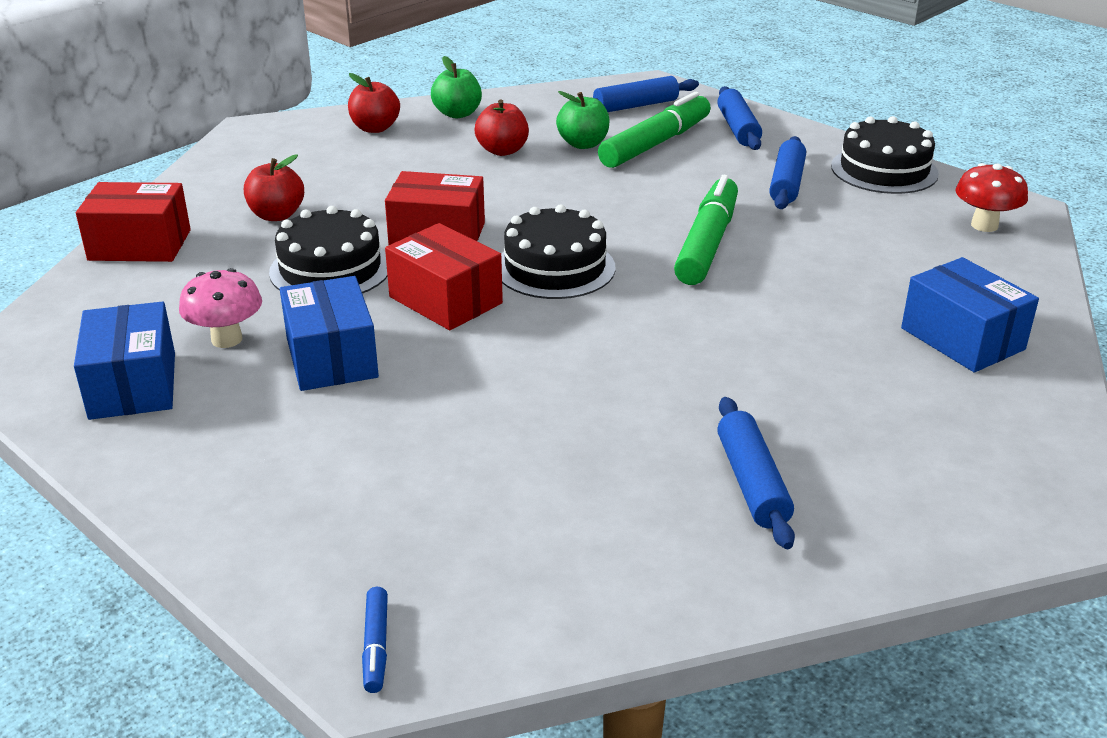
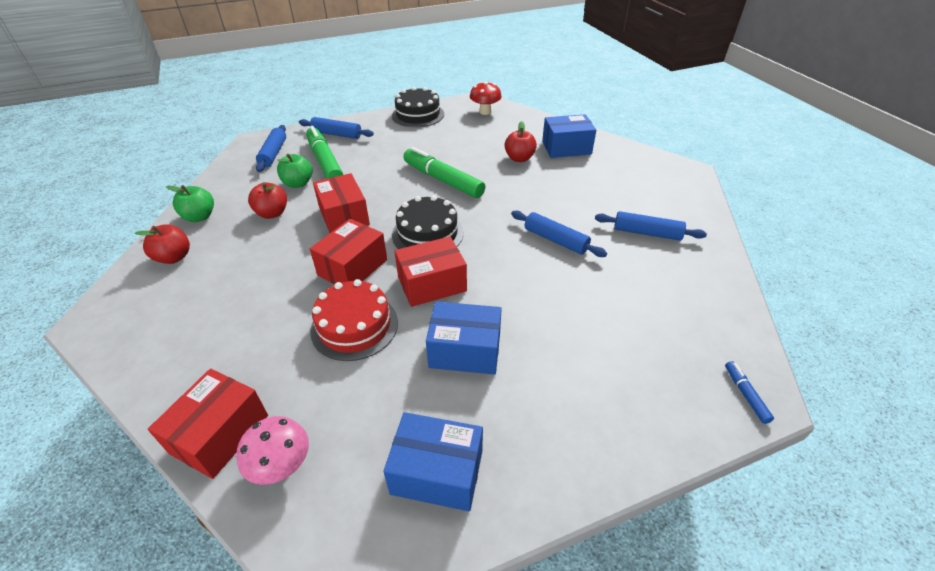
camera: 65 degrees left, 10 degrees up
pink mushroom [179,268,262,348] -> pink mushroom moved to [237,416,309,485]
red apple [244,154,304,221] -> red apple moved to [505,121,537,162]
black cake [269,206,388,294] -> red cake [310,279,398,361]
blue marker [362,587,388,693] -> blue marker turned 120 degrees counterclockwise [725,361,774,424]
blue rolling pin [769,136,806,209] -> blue rolling pin moved to [511,211,607,257]
none -> red box [313,173,370,233]

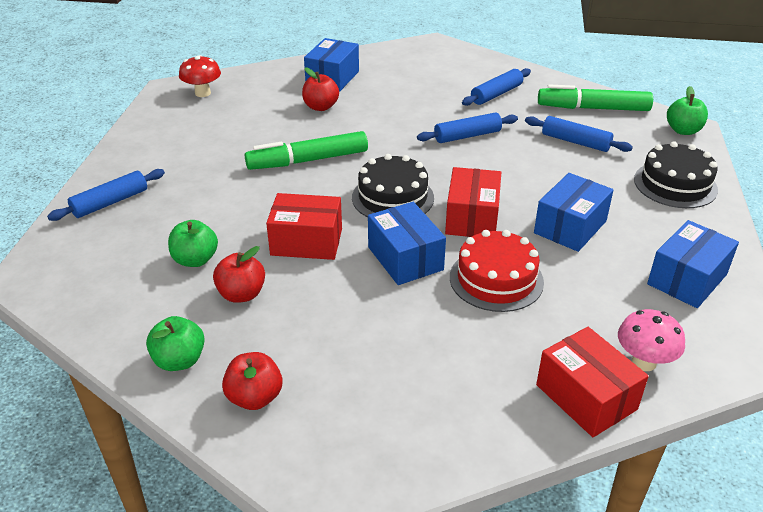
camera: 60 degrees left, 5 degrees down
blue rolling pin [256,125,286,172] -> blue rolling pin moved to [525,116,633,152]
green marker [306,126,343,179] -> green marker moved to [538,84,653,111]
red box [310,219,387,285] -> blue box [368,202,446,285]
black cake [392,87,444,127] -> black cake moved to [634,141,718,208]
blue marker [725,361,774,424] -> green apple [667,86,708,135]

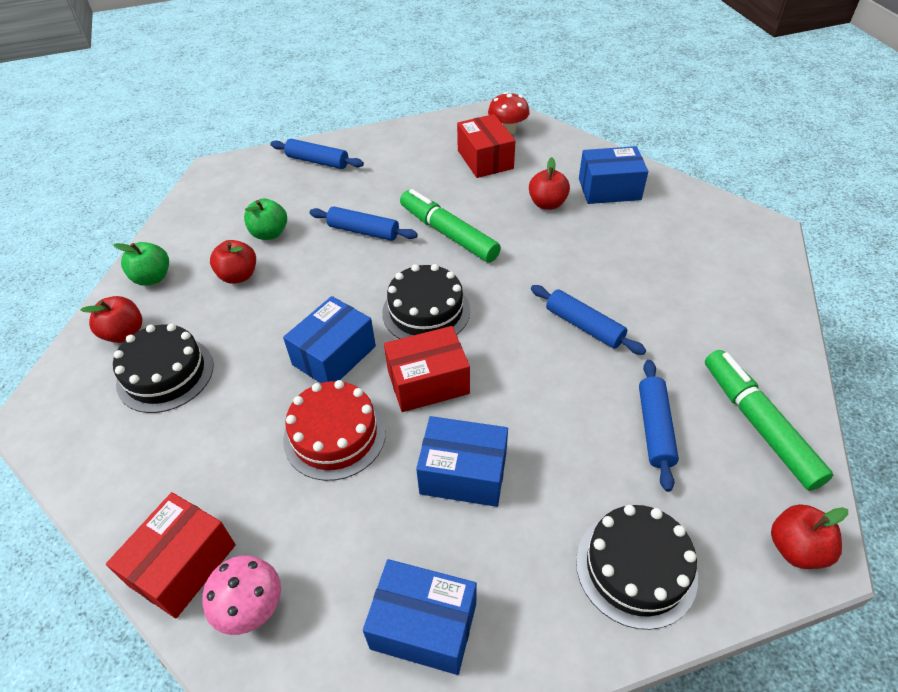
camera: 65 degrees right, 10 degrees up
red box [266,193,342,260] -> red box moved to [457,114,515,178]
blue rolling pin [462,68,531,106] -> blue rolling pin moved to [310,206,418,241]
green apple [667,86,708,135] -> red apple [771,504,848,569]
none -> black cake [113,323,214,413]

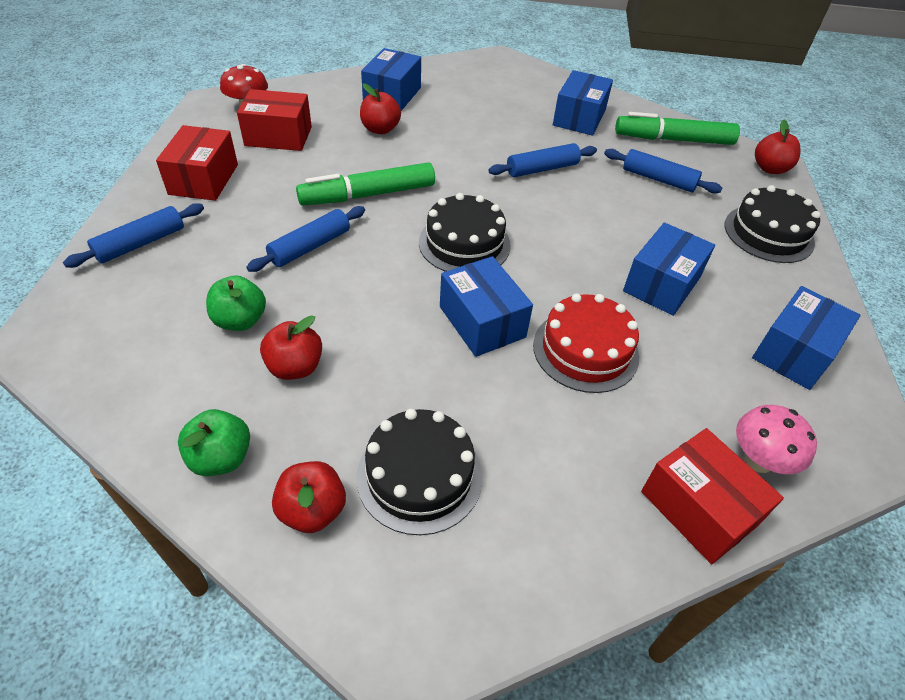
camera: 70 degrees left, 0 degrees up
red box [384,326,470,412] -> red box moved to [156,125,238,201]
none -> blue box [553,70,613,136]

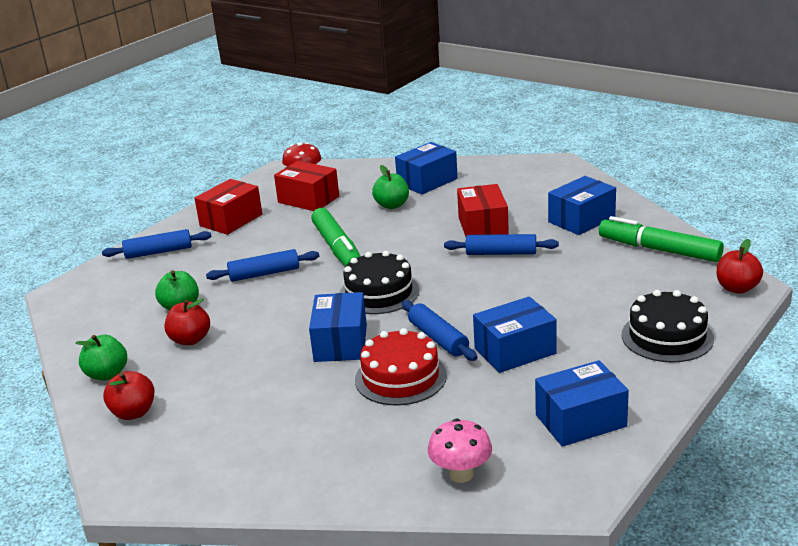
camera: 35 degrees right, 20 degrees down
green marker [296,162,435,205] -> green marker turned 120 degrees counterclockwise [311,208,361,267]
black cake [356,409,482,535] -> none
red apple [360,83,401,134] -> green apple [372,165,409,209]
blue rolling pin [604,149,722,193] -> blue rolling pin moved to [402,300,477,361]
red box [641,428,784,564] -> red box moved to [457,184,509,237]

